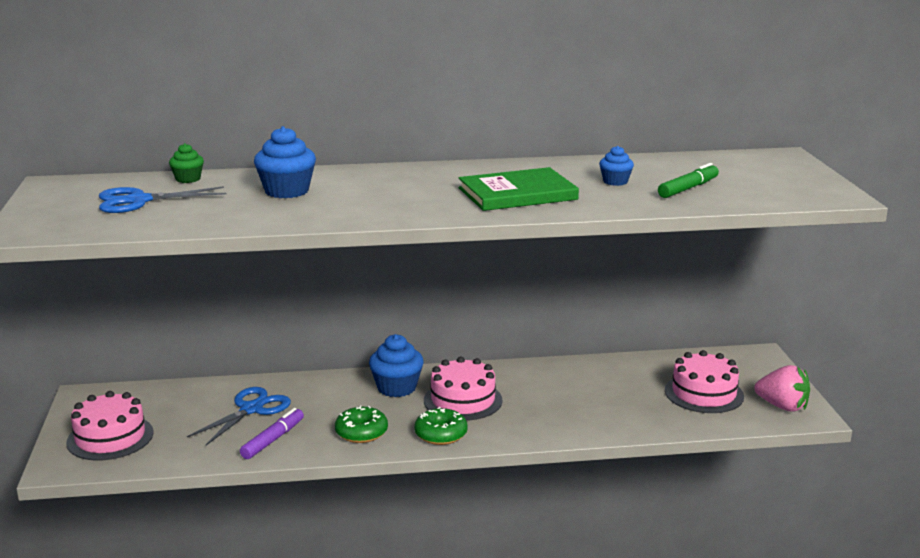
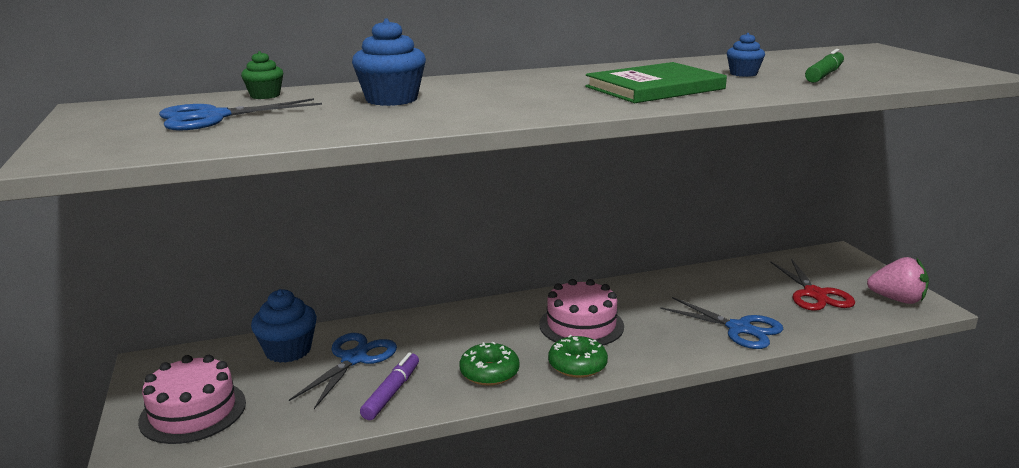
camera: 10 degrees left, 0 degrees up
blue cupcake [369,334,424,397] -> blue cupcake moved to [251,289,317,363]
pink cake [665,350,744,413] -> red scissors [770,259,855,311]
none -> blue scissors [660,297,783,349]

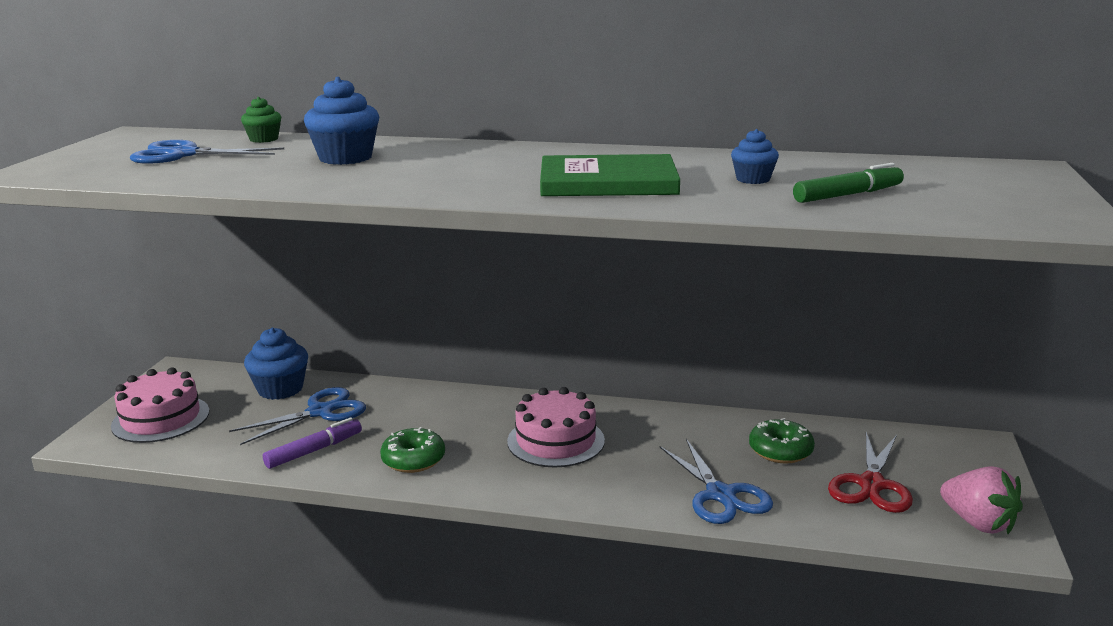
camera: 30 degrees right, 0 degrees up
green donut [548,335,608,378] -> green donut moved to [749,418,815,463]

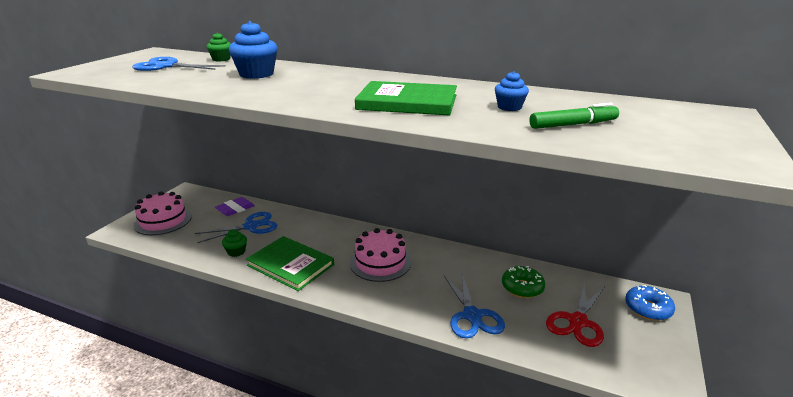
camera: 10 degrees right, 5 degrees up
blue cupcake [244,327,308,400] -> purple eraser [215,197,255,216]
purple marker [263,417,362,469] -> green cupcake [222,229,247,257]
green donut [380,427,445,473] -> green book [246,236,334,291]
pink strawberry [940,466,1023,534] -> none
none -> blue donut [625,285,675,321]

